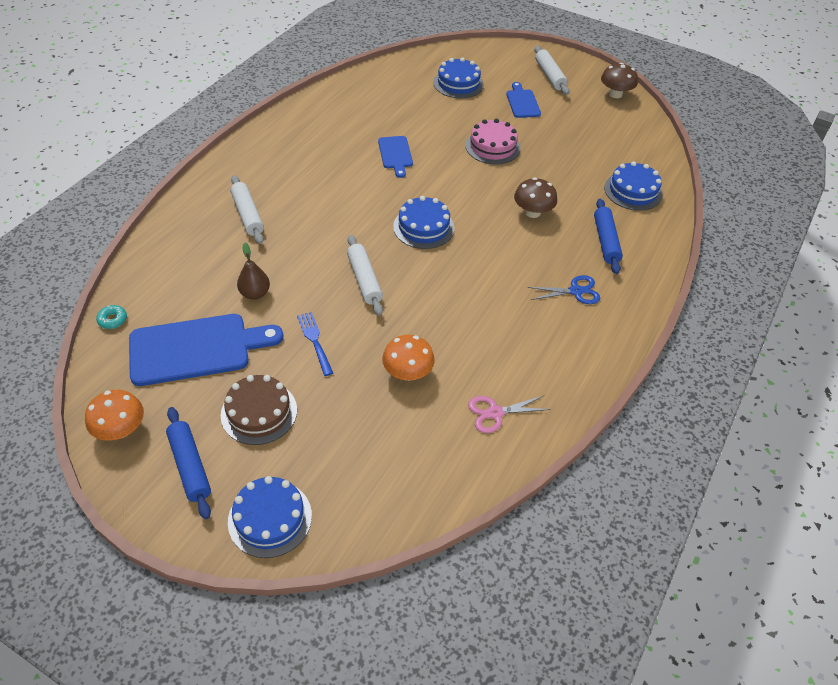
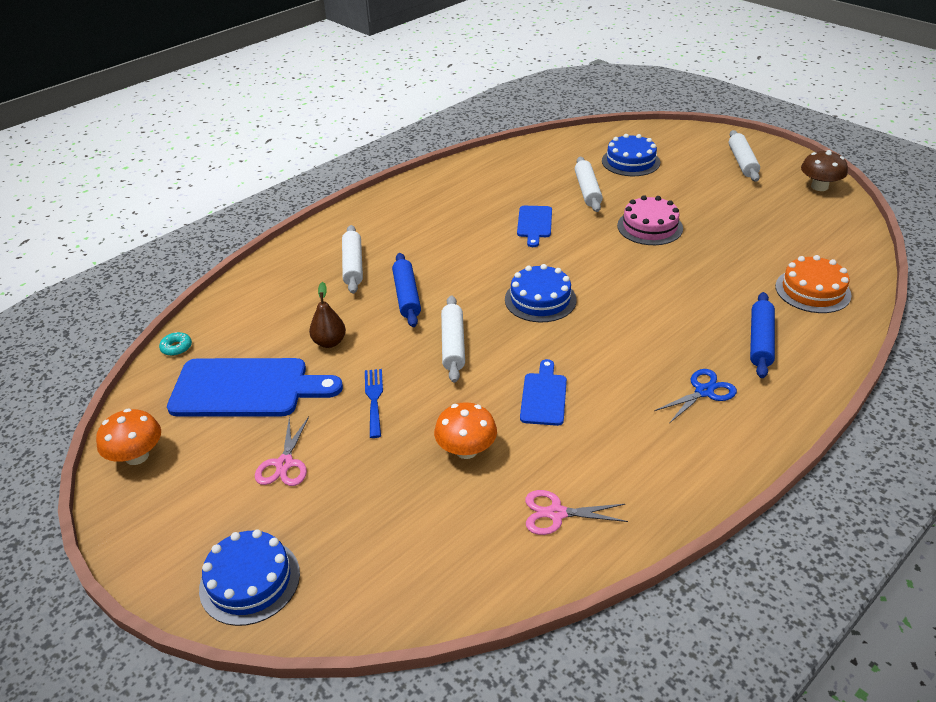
camera: 20 degrees right, 10 degrees down
blue rolling pin [166,407,211,519] -> blue rolling pin moved to [392,253,421,327]
brown cake [221,375,297,445] -> pink scissors [255,417,309,486]
blue cutting board [506,82,541,118] -> blue cutting board moved to [520,359,567,426]
brown mushroom [514,177,557,218] -> none
blue scissors [527,275,600,304] -> blue scissors turned 45 degrees counterclockwise [654,369,737,423]
blue cake [604,161,663,211] -> orange cake [775,255,852,313]
none -> white rolling pin [575,157,603,212]

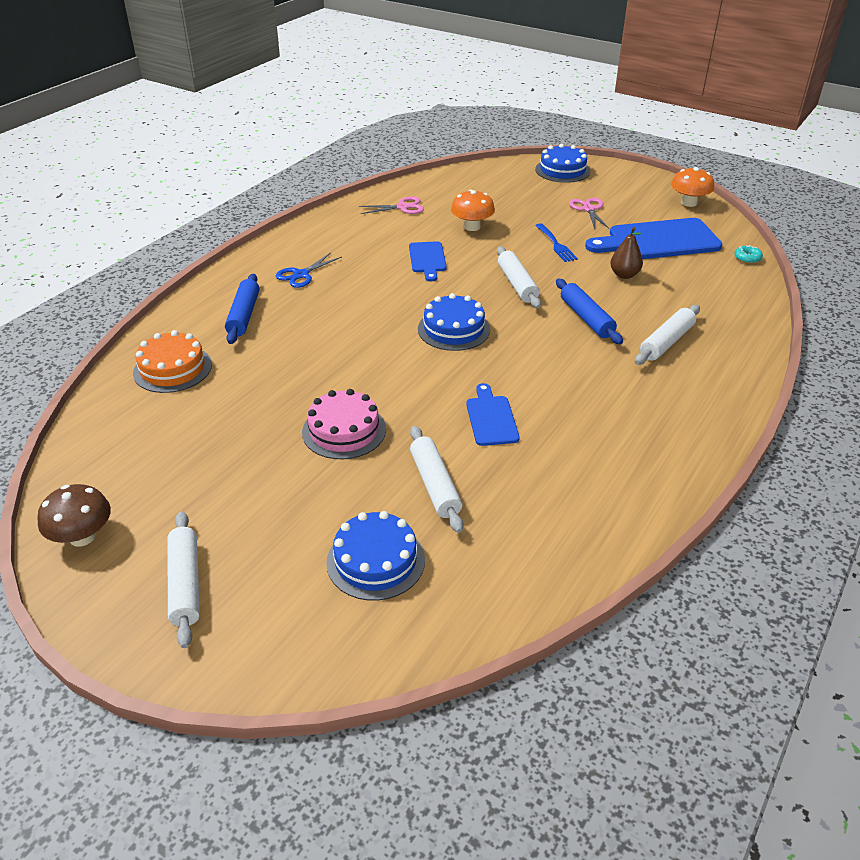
camera: 165 degrees right, 0 degrees up
white rolling pin [342,225,363,294] -> white rolling pin turned 60 degrees clockwise [635,305,700,365]

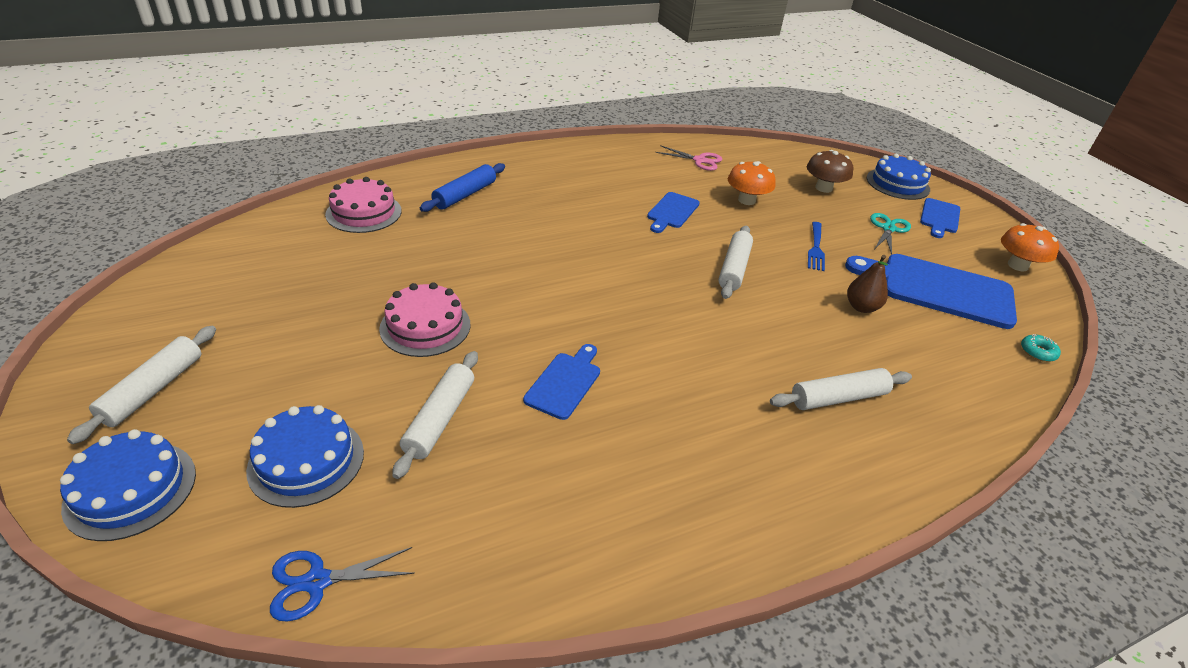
camera: 30 degrees right, 0 degrees up
brown mushroom [37,484,111,547] -> brown mushroom moved to [807,150,853,193]
orange cake [133,330,212,393] -> pink cake [325,177,402,233]
blue scissors [276,252,342,288] -> blue scissors moved to [270,547,415,622]
blue cake [418,293,490,351] -> blue cake moved to [60,429,196,541]
blue rolling pin [556,279,623,344] -> none
pink scissors [569,198,609,229] -> turquoise scissors [870,213,911,255]
none -> blue cutting board [920,198,960,238]

